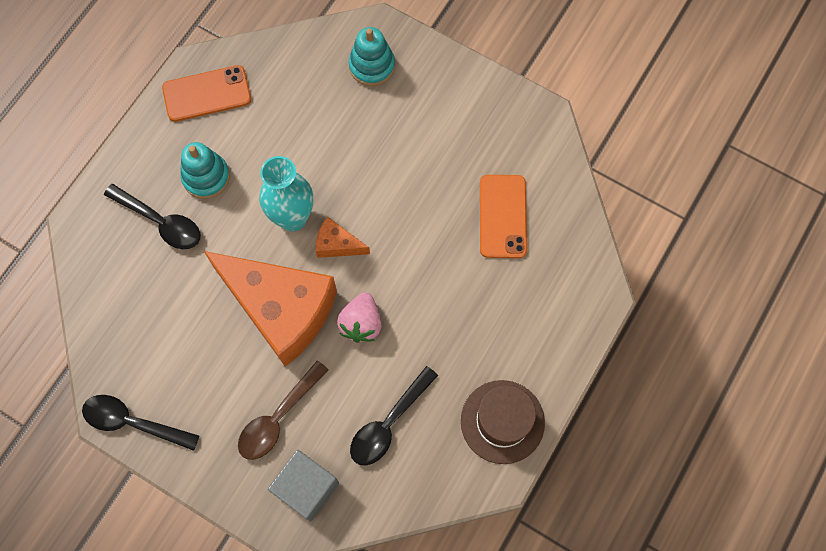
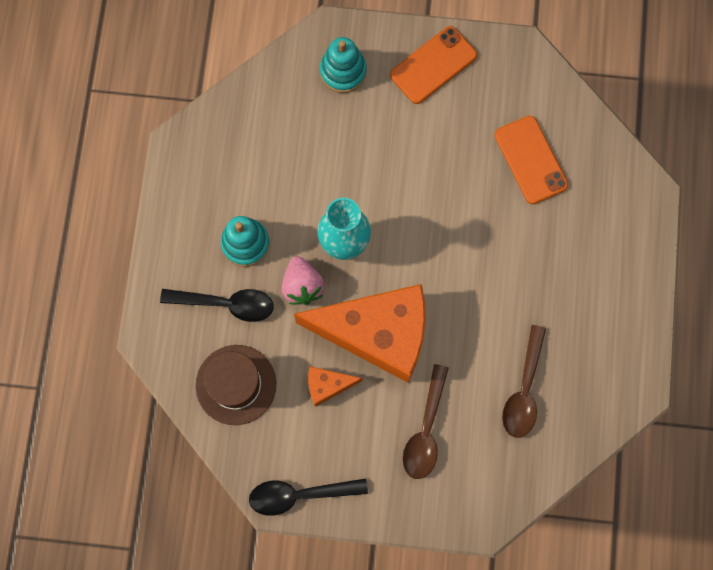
camera: 25 degrees left, 5 degrees up
orange phone [162,65,251,122] -> orange phone moved to [390,26,477,104]
grey cube [268,450,339,522] -> none
orange cheese [315,217,370,258] -> orange cheese moved to [308,366,362,407]
pink strawberry [337,292,382,343] -> pink strawberry moved to [282,256,324,305]
black spoon [350,366,438,465] -> brown spoon [502,325,546,438]
brown hat [461,380,545,464] -> brown hat moved to [196,345,276,425]

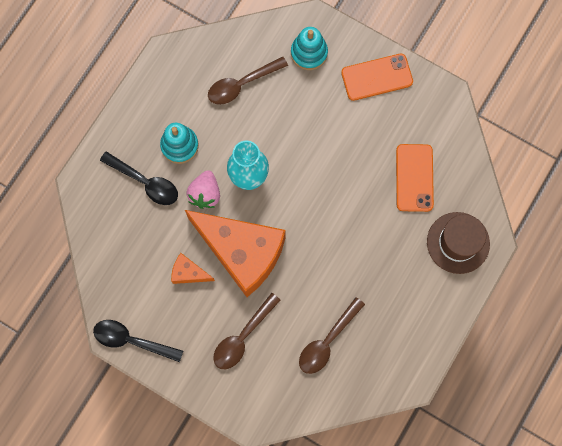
camera: 25 degrees right, 0 degrees up
brown hat [196,345,276,425] -> brown hat moved to [427,212,490,274]
none -> brown spoon [208,56,288,105]

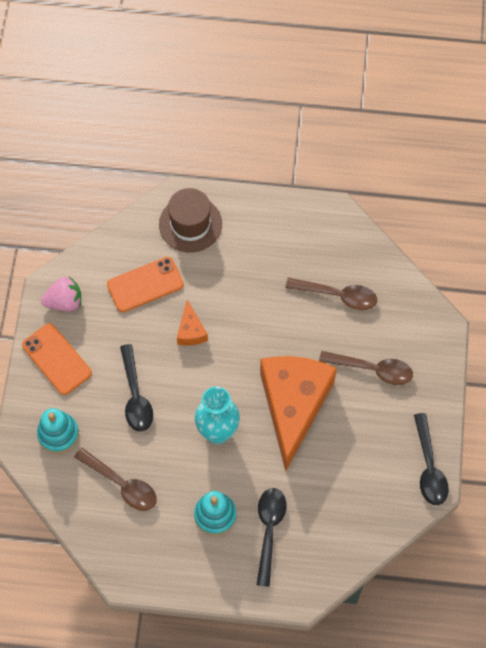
camera: 115 degrees left, 10 degrees down
orange cheese [171,253,215,284] -> orange cheese moved to [177,300,208,345]
pink strawberry [186,170,220,209] -> pink strawberry moved to [41,277,81,311]
none -> black spoon [120,344,153,432]

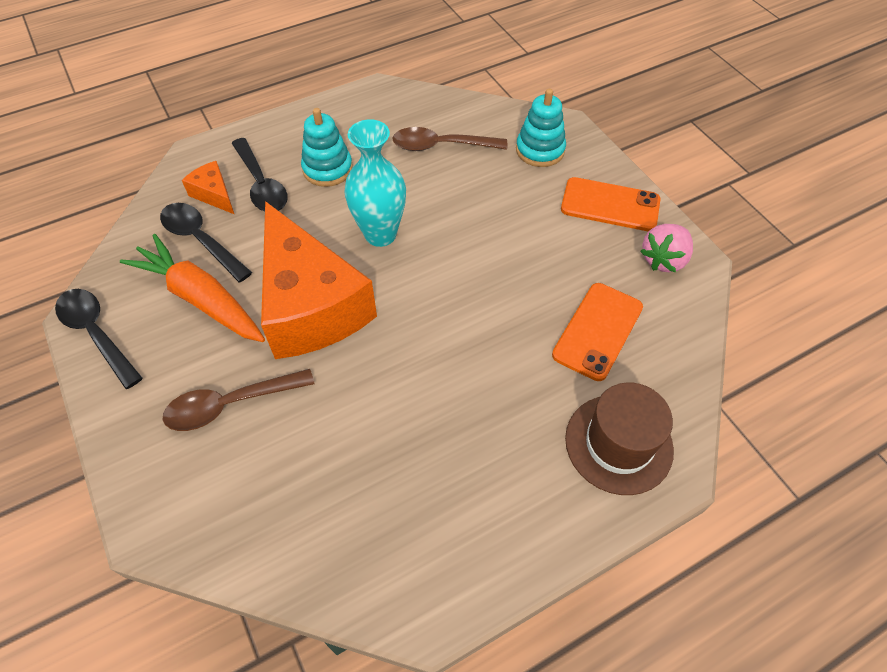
camera: 145 degrees right, 10 degrees down
black spoon [120,344,153,432] -> black spoon moved to [160,203,252,282]
orange cheese [177,300,208,345] -> orange cheese moved to [182,161,234,214]
brown spoon [285,277,377,310] -> none
none -> orange carrot [120,234,265,342]

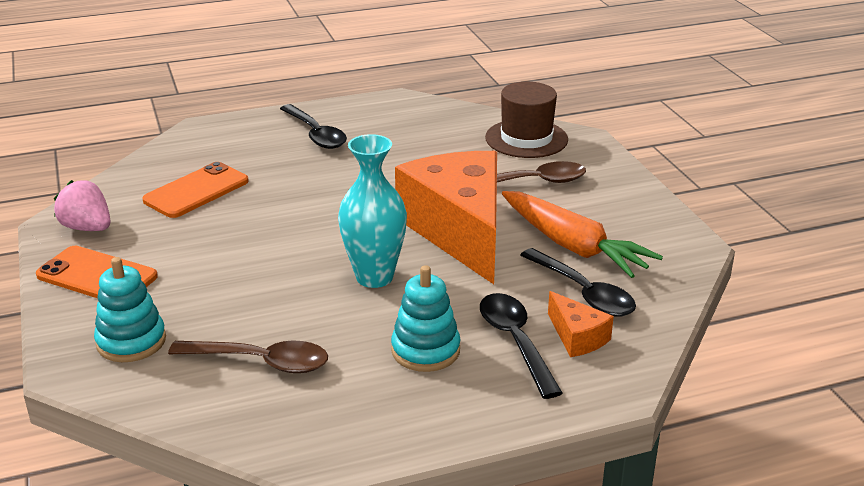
camera: 170 degrees left, 25 degrees down
black spoon [55,289,143,389] -> black spoon moved to [280,104,347,149]
brown hat [565,382,674,495] -> brown hat moved to [485,82,568,158]
pink strawberry [640,224,693,272] -> pink strawberry turned 105 degrees counterclockwise [54,180,111,231]

